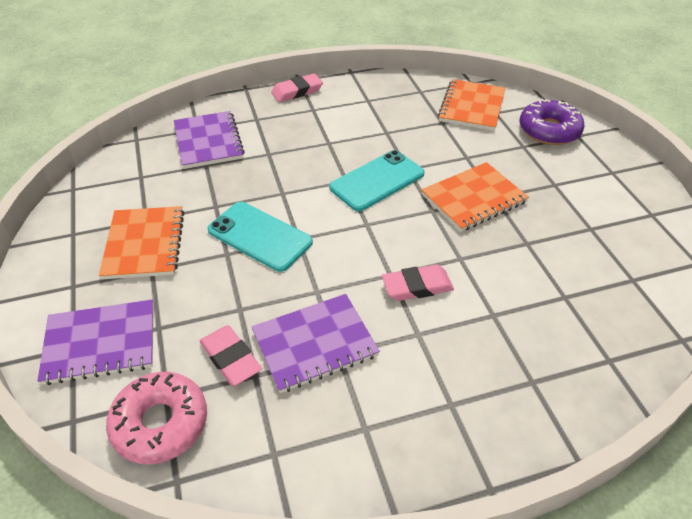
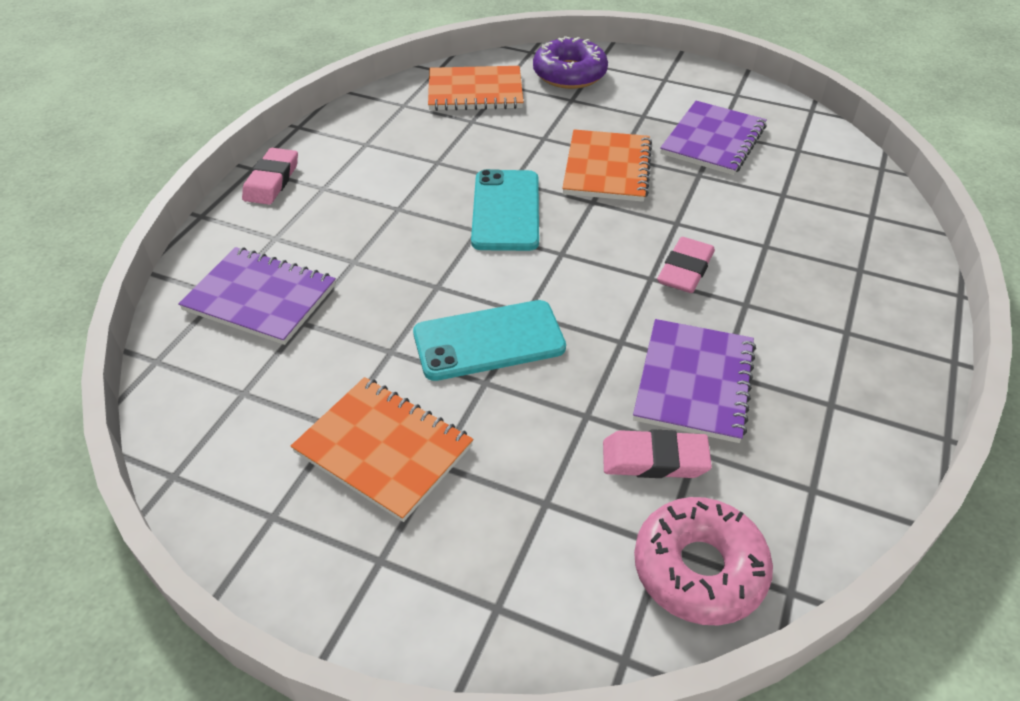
camera: 50 degrees left, 0 degrees up
purple notebook [37,300,154,385] -> purple notebook moved to [660,101,767,175]
orange notebook [438,79,505,131] -> orange notebook turned 60 degrees counterclockwise [428,66,523,111]

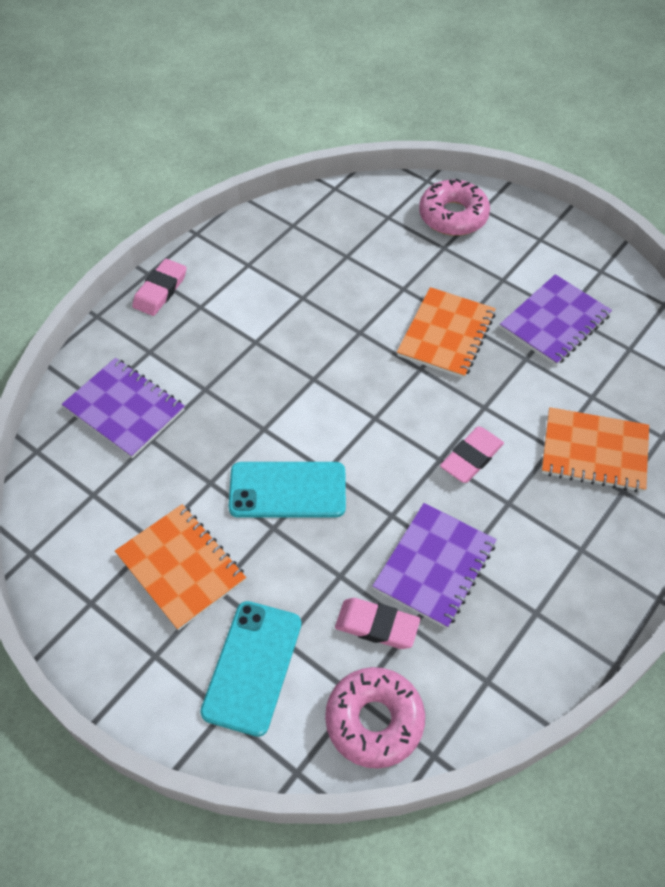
camera: 15 degrees right, 10 degrees up
orange notebook [428,66,523,111] -> orange notebook moved to [541,407,649,492]
turquoise phone [471,169,539,251] -> turquoise phone moved to [200,601,301,737]
purple donut [533,36,608,89] -> pink donut [419,179,490,236]

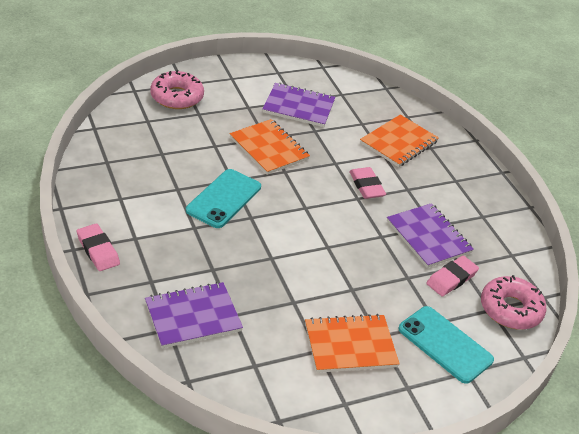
camera: 65 degrees left, 15 degrees down
turquoise phone [228,462,346,518] -> turquoise phone moved to [186,169,261,228]
purple notebook [500,274,612,366] -> purple notebook turned 60 degrees counterclockwise [263,83,335,127]

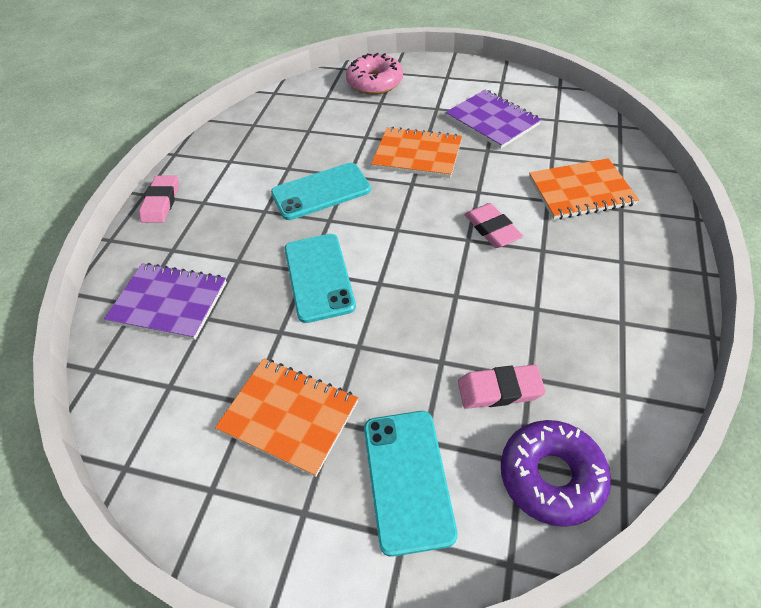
camera: 45 degrees right, 10 degrees up
orange notebook [229,119,310,175] -> orange notebook turned 75 degrees counterclockwise [371,127,462,178]
pink eraser [349,167,386,199] -> pink eraser turned 45 degrees counterclockwise [464,203,523,248]
purple notebook [387,203,474,268] -> none
pink donut [481,275,547,330] -> purple donut [501,420,611,527]
none -> turquoise phone [285,234,356,323]

